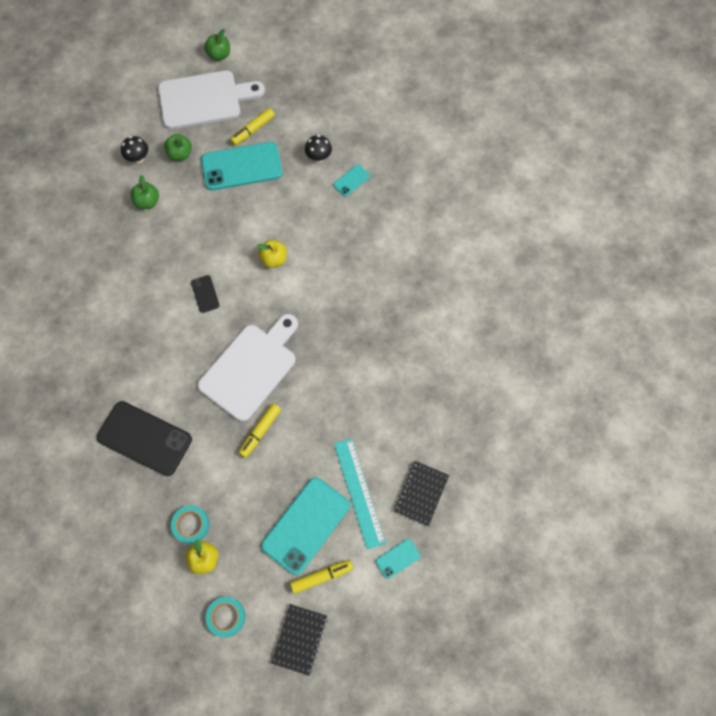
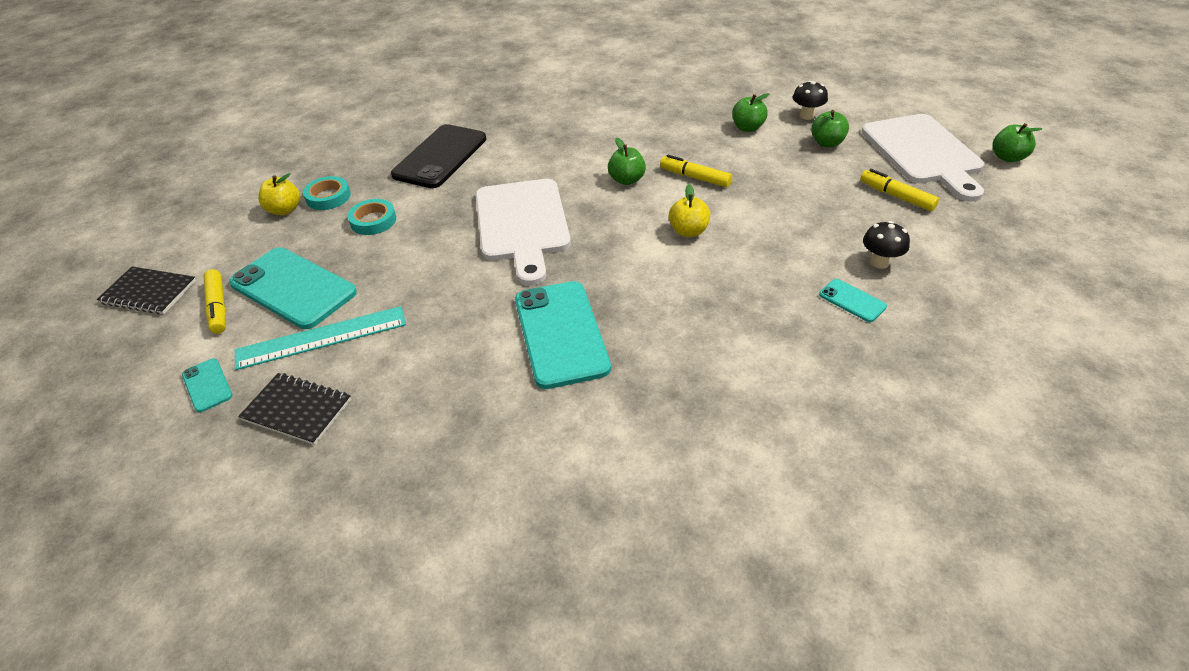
camera: 90 degrees right, 25 degrees down
black phone [191,275,220,313] -> green apple [608,138,646,185]
white cutting board [198,314,298,422] -> white cutting board turned 45 degrees clockwise [476,179,571,286]
turquoise phone [201,142,283,190] -> turquoise phone moved to [515,281,611,389]
turquoise tape [206,597,245,637] -> turquoise tape moved to [347,199,396,235]
yellow marker [238,403,281,458] -> yellow marker moved to [660,155,732,187]

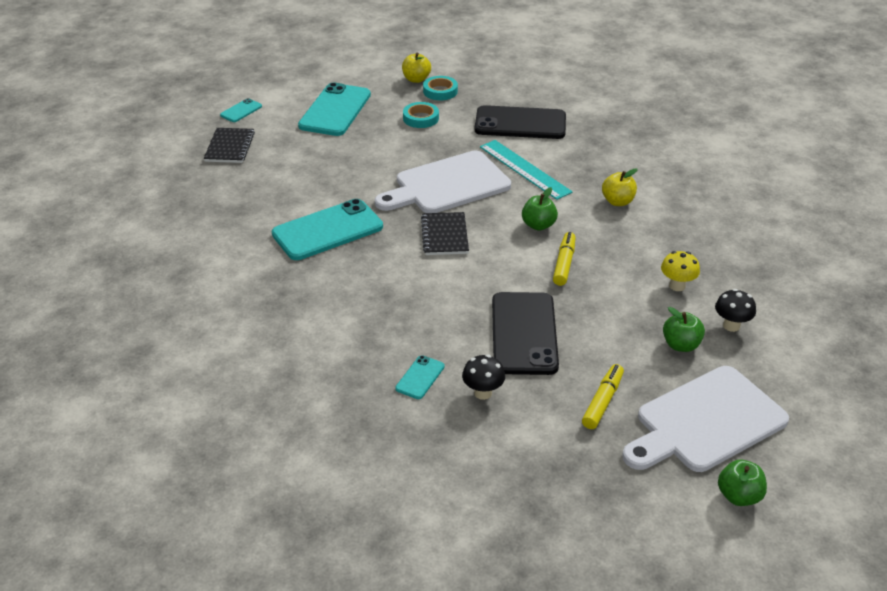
camera: 70 degrees right, 5 degrees down
black notebook [96,267,196,314] -> black notebook moved to [421,212,469,255]
yellow marker [203,269,226,334] -> none
turquoise ruler [235,306,406,370] -> turquoise ruler moved to [480,140,573,200]
yellow apple [669,184,710,237] -> yellow apple moved to [602,168,638,206]
green apple [732,93,769,132] -> yellow mushroom [661,251,700,291]
none -> black phone [492,292,559,375]

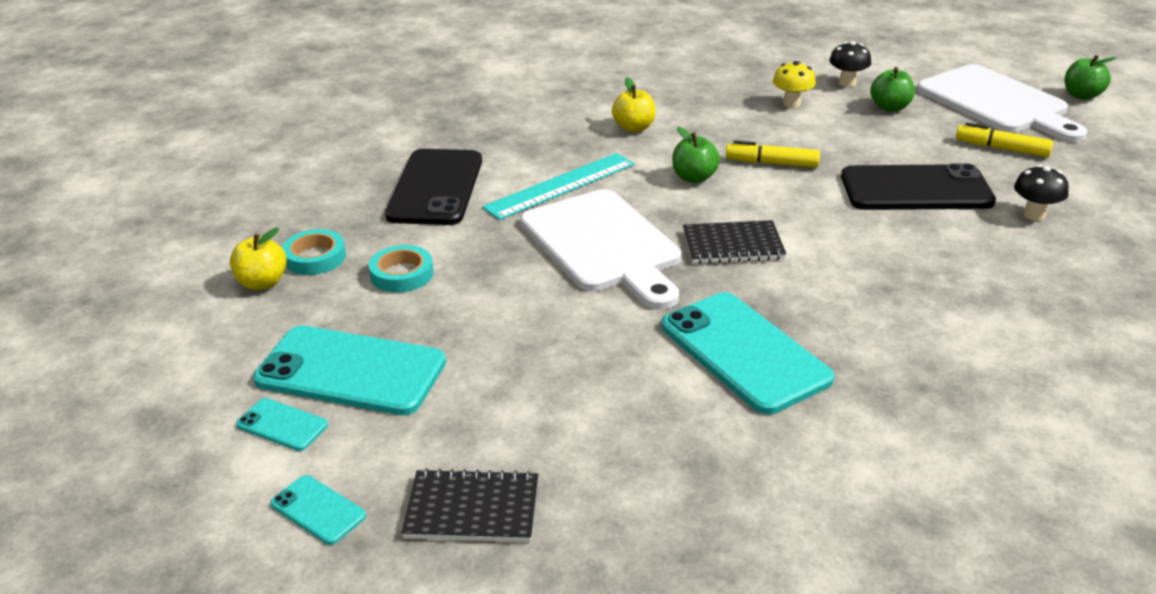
camera: 90 degrees left, 5 degrees down
turquoise phone [395,355,445,399] -> turquoise phone moved to [236,398,328,451]

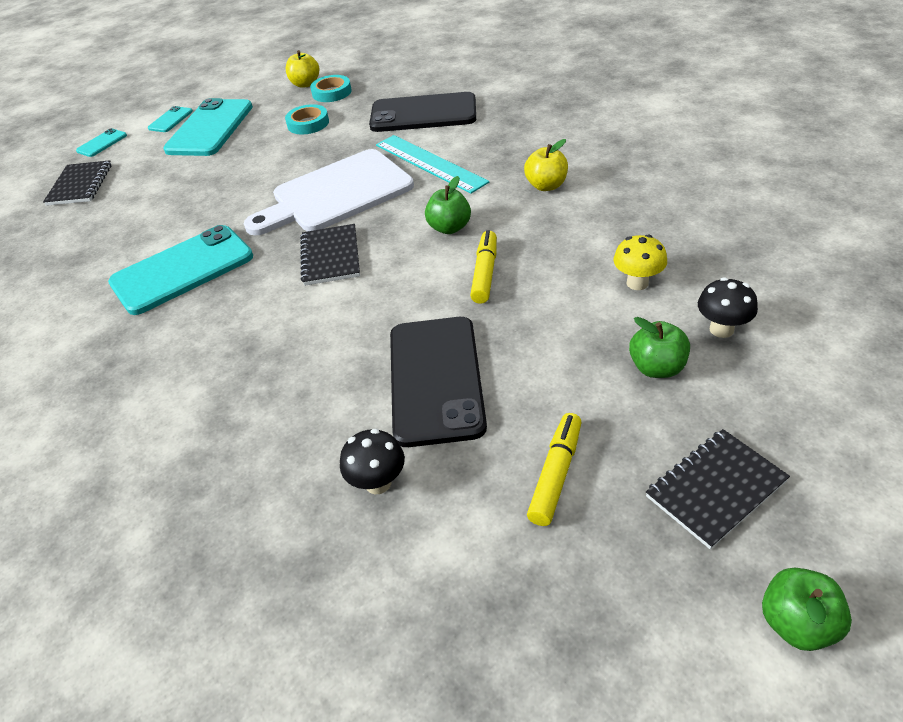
camera: 90 degrees right, 10 degrees up
white cutting board [917,64,1088,142] -> black notebook [646,429,790,549]

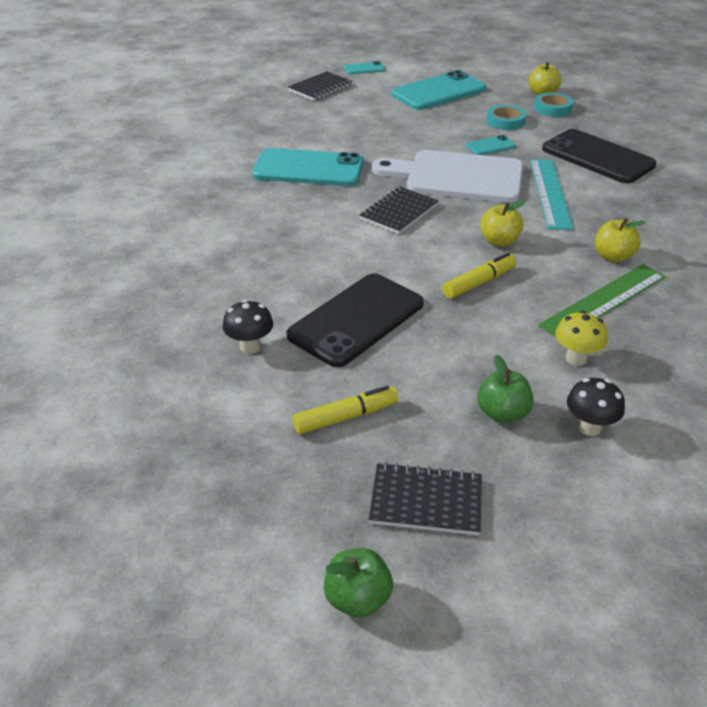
camera: 40 degrees right, 5 degrees down
turquoise phone [148,106,193,132] -> turquoise phone moved to [466,135,516,155]
green apple [425,176,471,234] -> yellow apple [480,201,525,247]
none -> green ruler [538,264,666,337]

